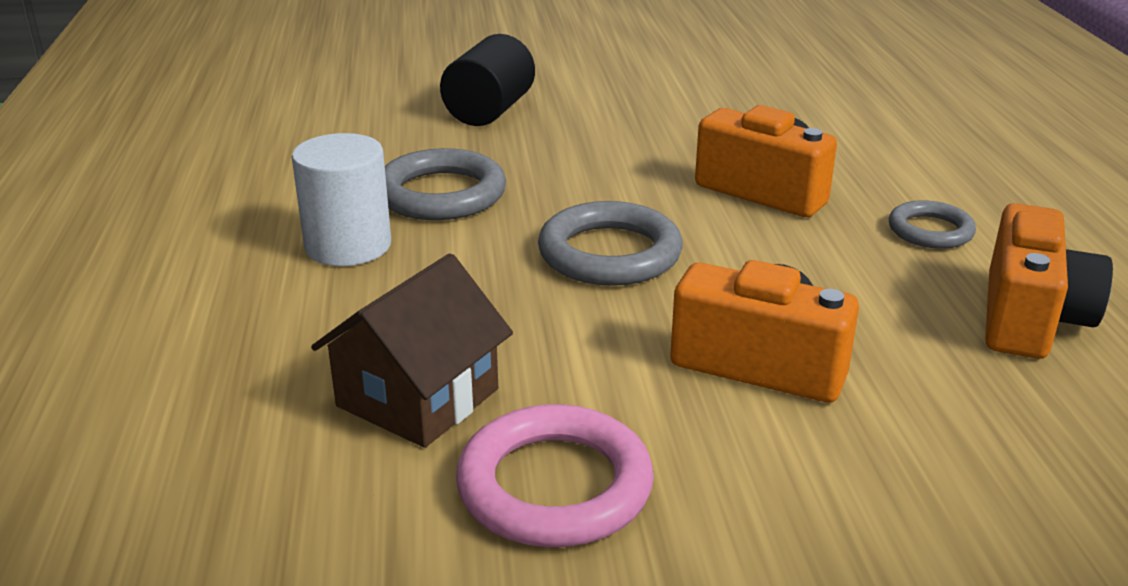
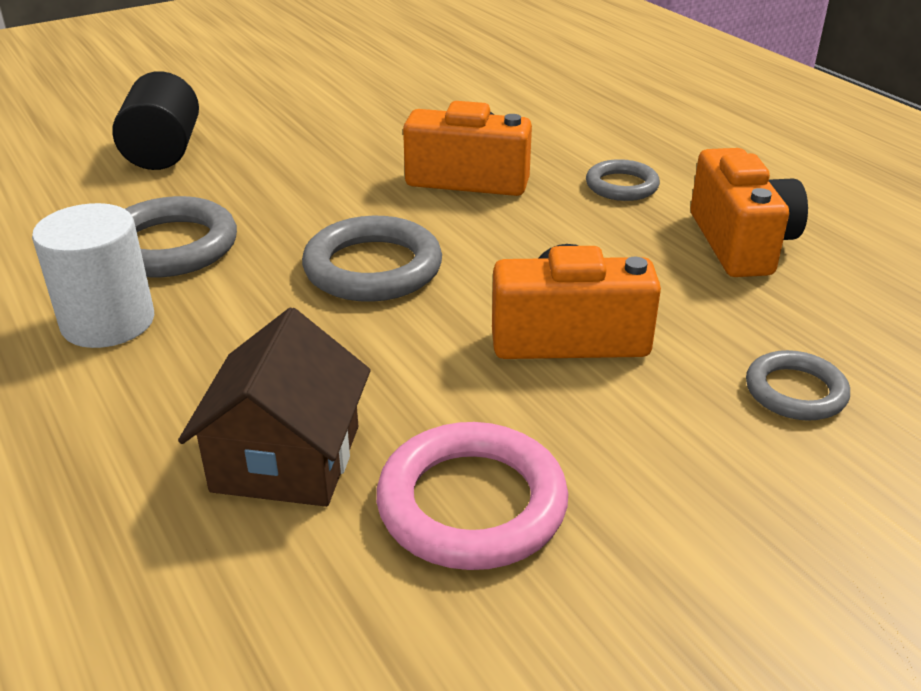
camera: 25 degrees left, 5 degrees up
none -> grey ring [746,350,850,421]

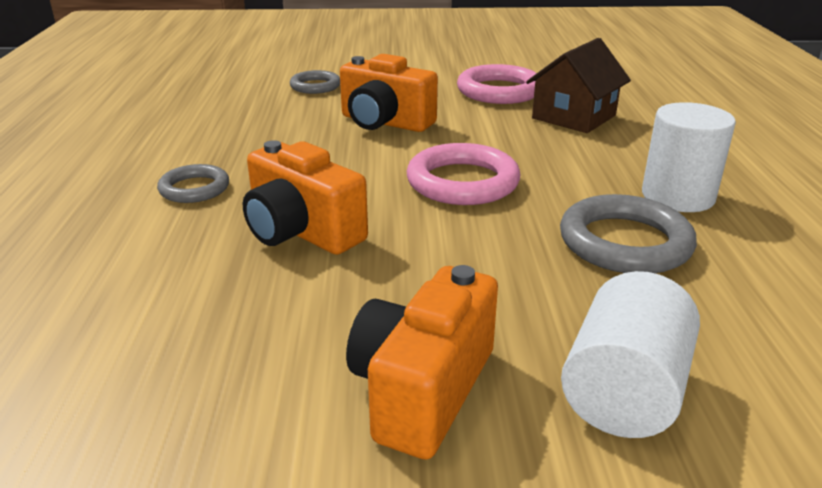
camera: 150 degrees left, 5 degrees down
black cylinder [112,71,199,170] -> white cylinder [561,271,700,438]
grey ring [302,216,442,302] -> pink ring [407,143,520,205]
orange camera [691,148,808,277] -> orange camera moved to [346,265,498,460]

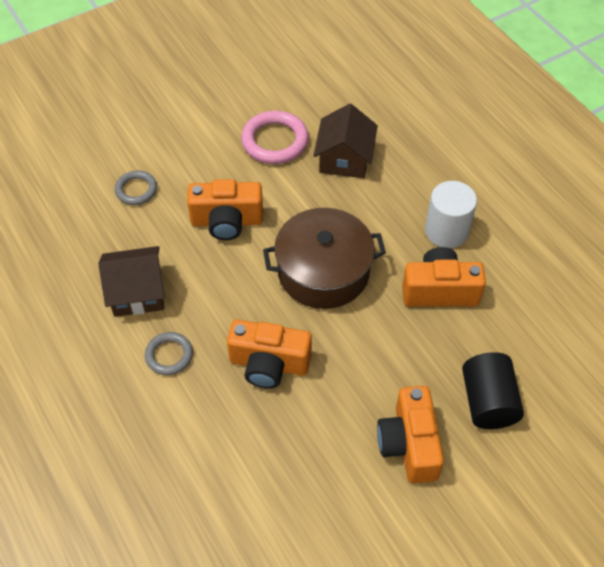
camera: 30 degrees left, 25 degrees up
pink ring [407,143,520,205] -> brown pot [263,208,386,309]
grey ring [560,194,697,273] -> orange camera [402,247,486,306]
white cylinder [561,271,700,438] -> black cylinder [462,352,524,429]
none -> brown house [98,246,165,317]

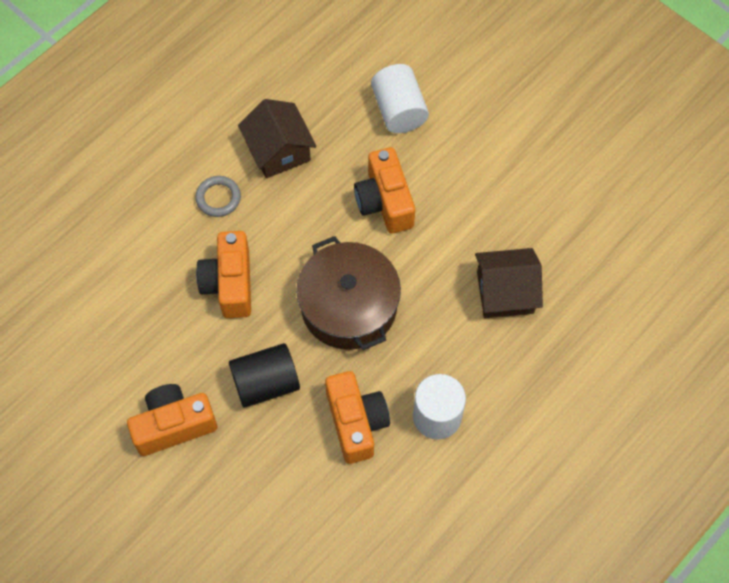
camera: 75 degrees right, 10 degrees up
grey ring [115,171,157,205] -> white cylinder [371,64,429,133]
pink ring [241,111,309,164] -> none
black cylinder [462,352,524,429] -> black cylinder moved to [229,343,300,408]

